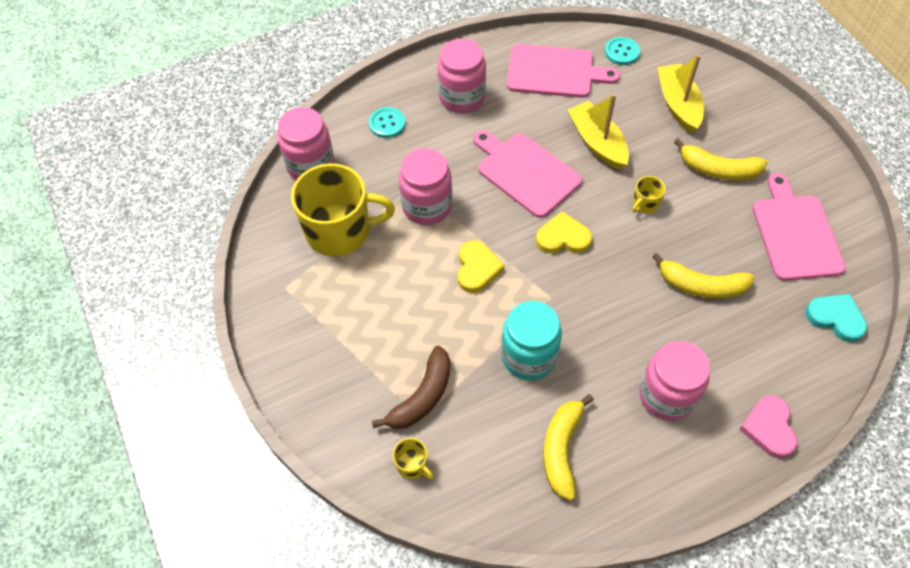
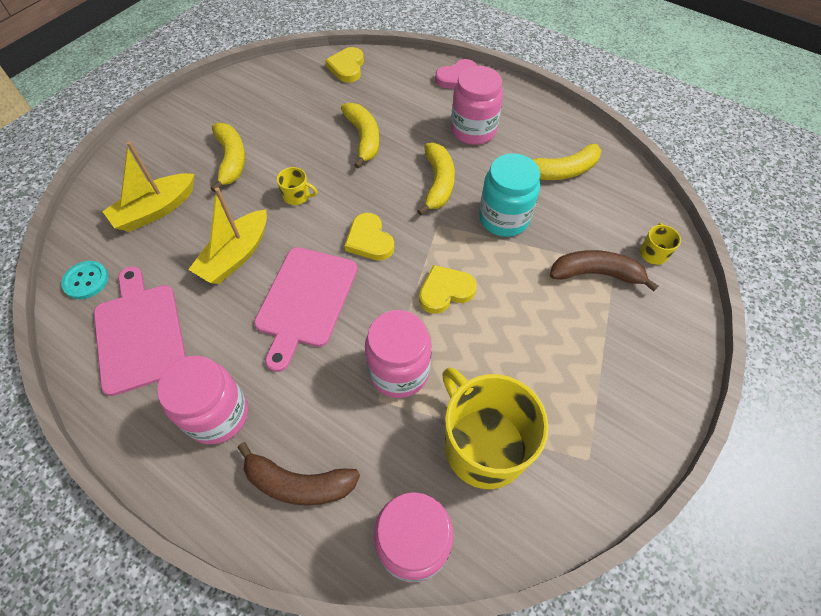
camera: 120 degrees left, 0 degrees up
turquoise button [369,107,406,138] -> brown banana [237,442,360,506]
pink cutting board [752,173,846,281] -> none
turquoise heart [805,294,867,342] -> yellow heart [325,47,364,83]
none -> yellow banana [417,143,455,215]

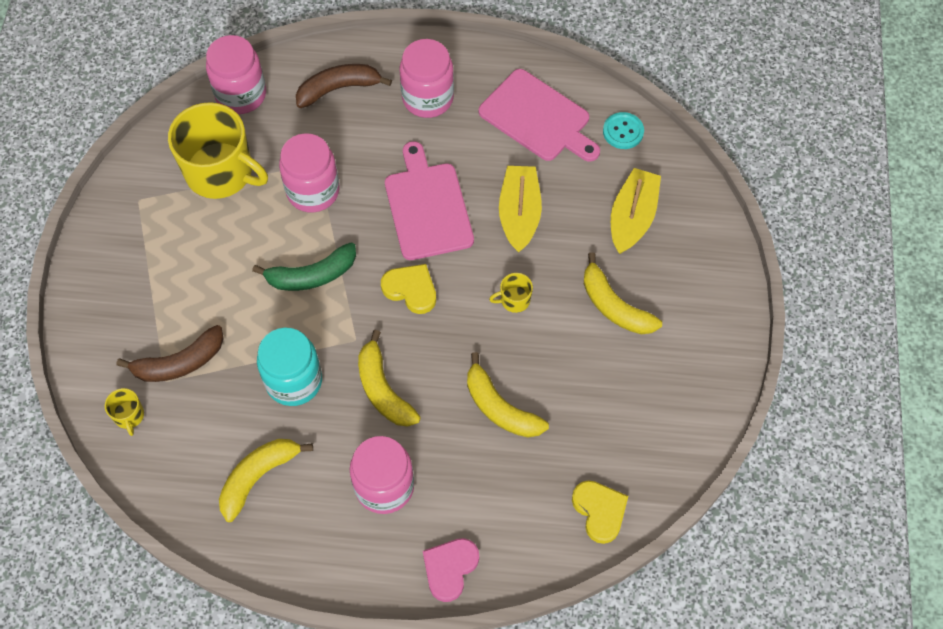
camera: 150 degrees right, 5 degrees up
yellow heart [419,265,477,314] -> green banana [252,242,356,291]

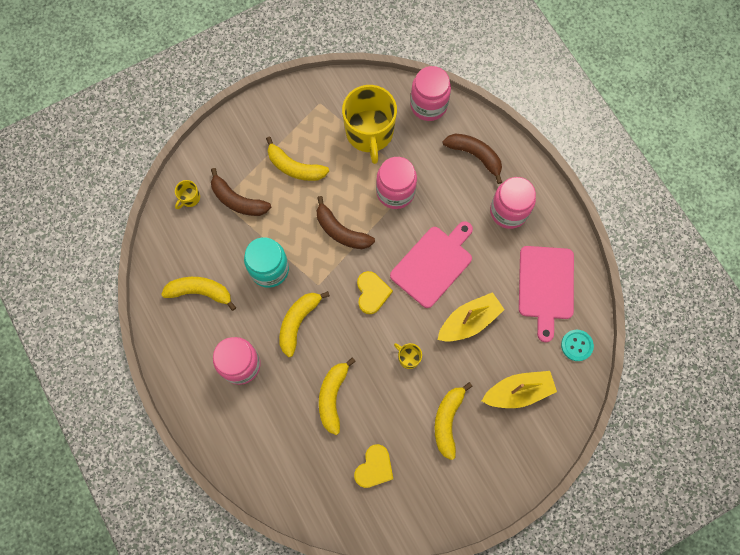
camera: 55 degrees right, 10 degrees up
green banana [252,242,356,291] -> brown banana [316,196,375,249]
pink heart [423,538,479,602] -> none
yellow heart [572,480,628,544] -> yellow heart moved to [354,444,393,488]
none -> yellow banana [266,137,329,181]

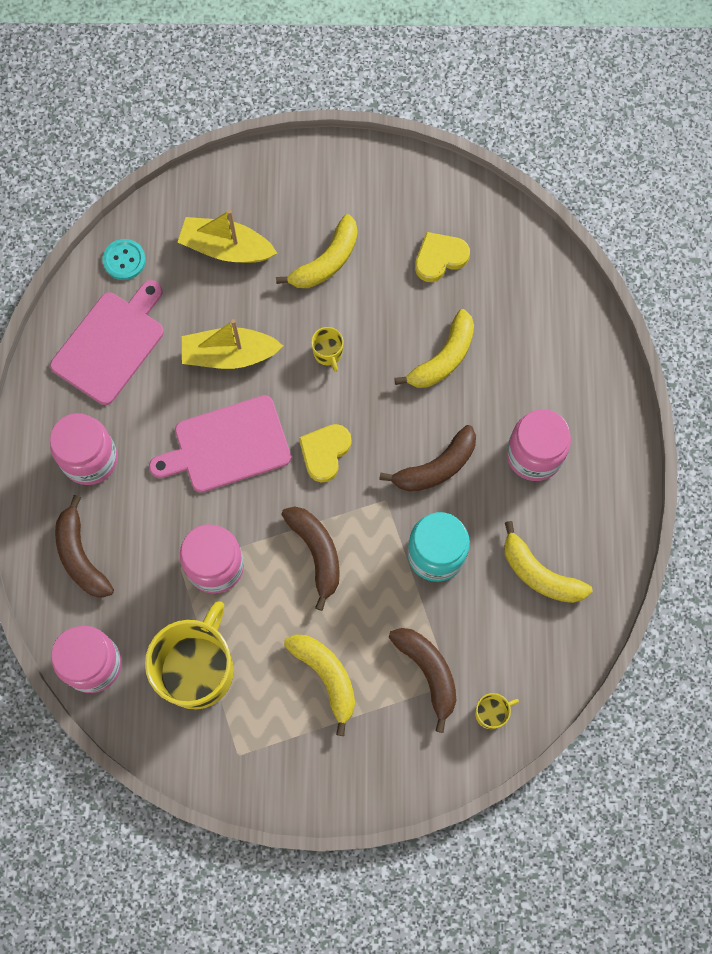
camera: 150 degrees left, 0 degrees up
yellow banana [279,291,330,357] -> brown banana [379,425,476,492]

